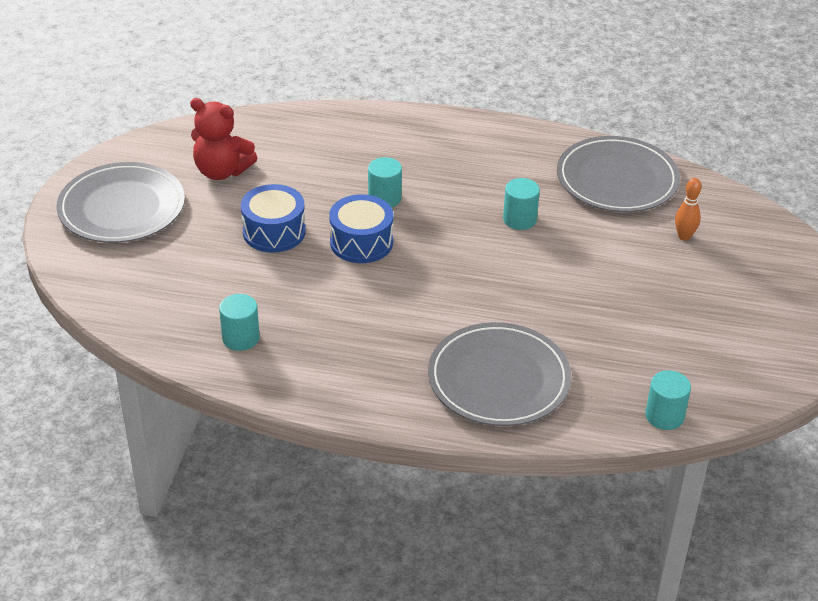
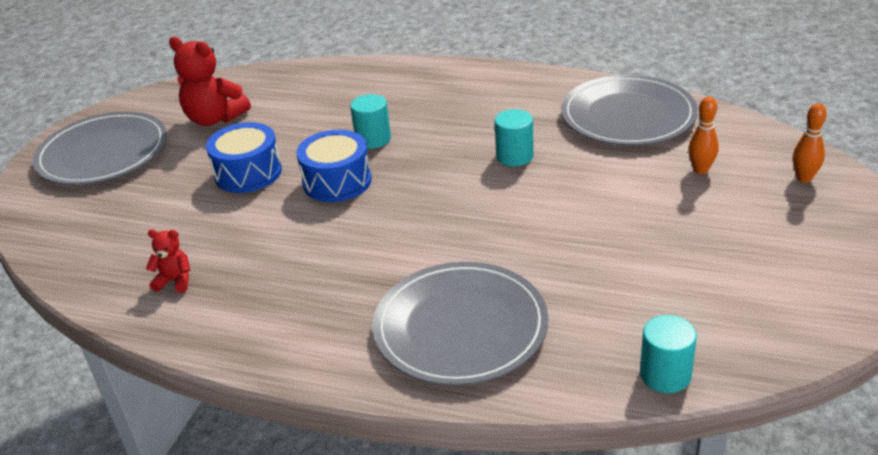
camera: 10 degrees right, 5 degrees down
turquoise cylinder [219,294,260,351] -> red teddy bear [146,229,190,292]
none -> orange bowling pin [793,103,827,182]

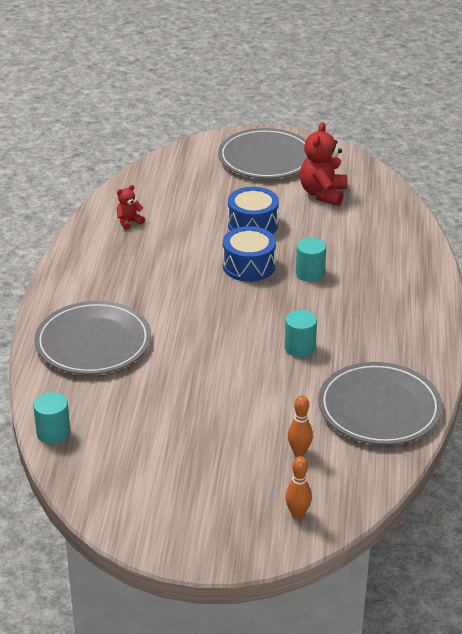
camera: 75 degrees right, 0 degrees up
red teddy bear [146,229,190,292] -> red teddy bear turned 120 degrees counterclockwise [117,185,145,230]

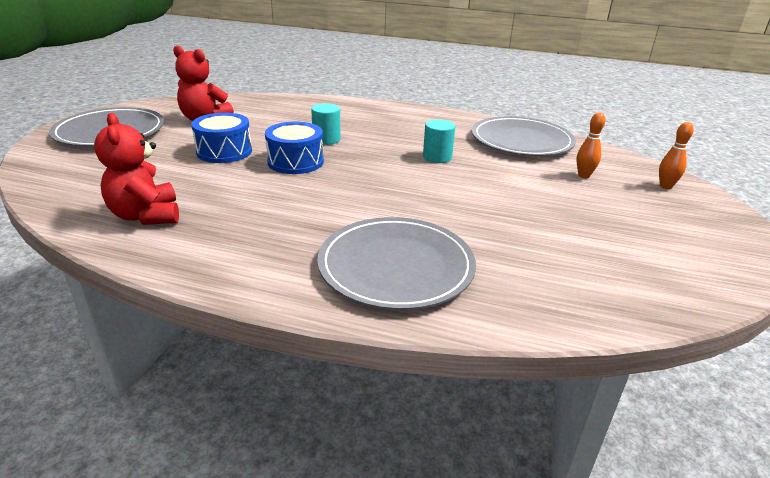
camera: 80 degrees left, 5 degrees down
turquoise cylinder [33,392,70,444] -> none
red teddy bear [117,185,145,230] -> red teddy bear [94,113,179,225], size x1.92

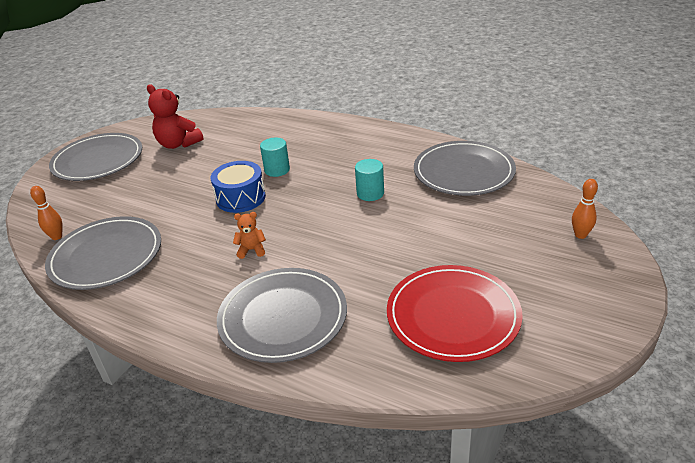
camera: 15 degrees right, 5 degrees up
red teddy bear [94,113,179,225] -> grey plate [45,216,161,290]
blue drum [191,113,252,163] -> none
orange bowling pin [576,112,606,178] -> orange bowling pin moved to [30,186,63,240]
none -> orange teddy bear [233,212,266,259]
none -> red plate [387,265,523,362]

